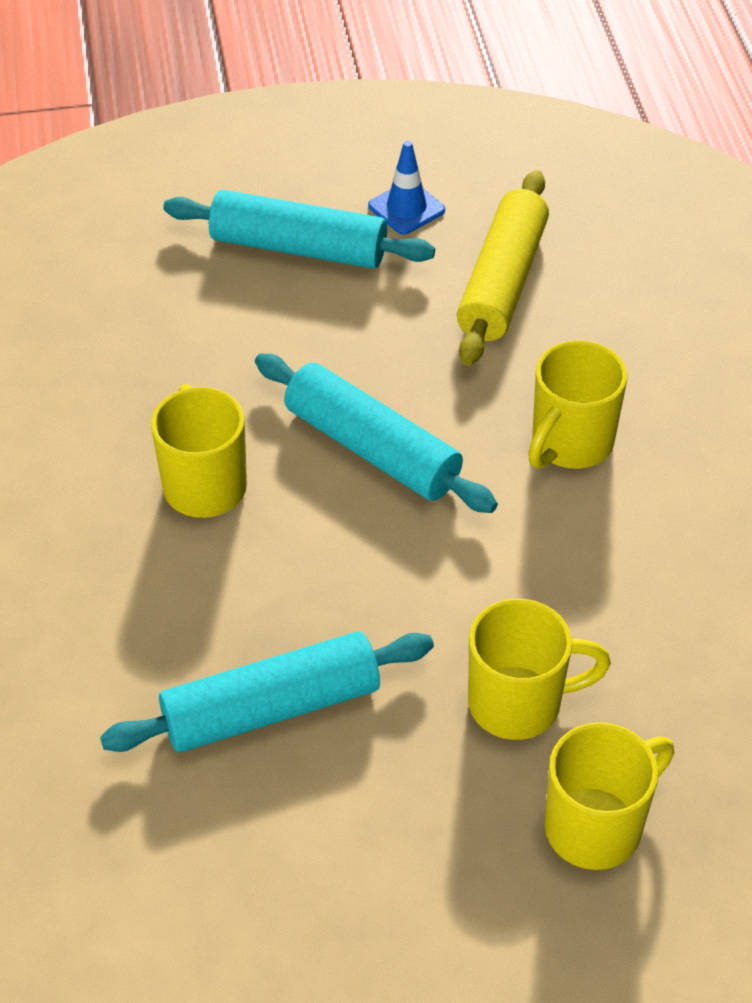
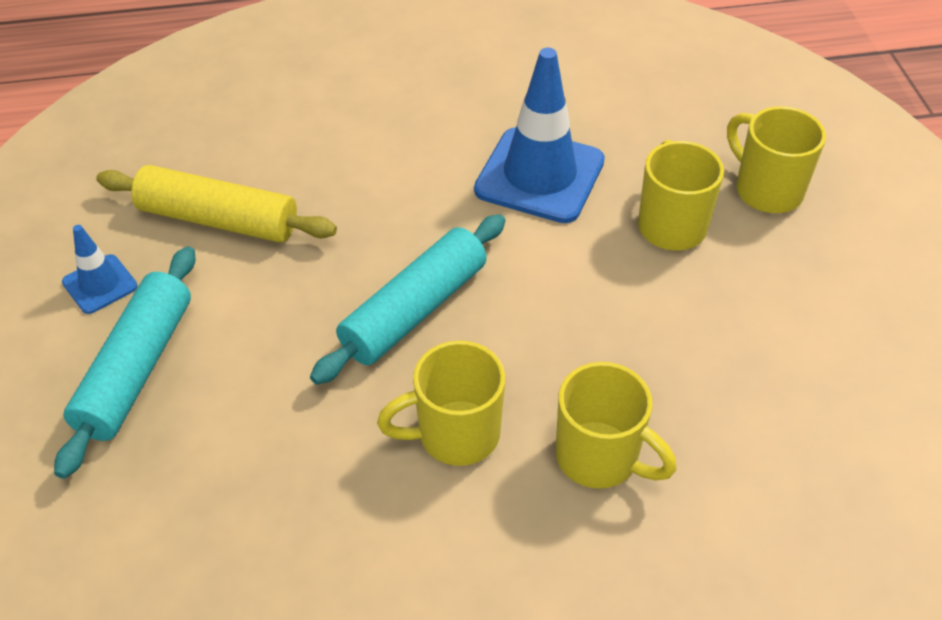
camera: 90 degrees left, 0 degrees up
turquoise rolling pin [100,632,434,752] -> none
yellow mug [528,340,627,469] -> yellow mug moved to [556,362,677,489]
none -> blue traffic cone [474,48,605,223]

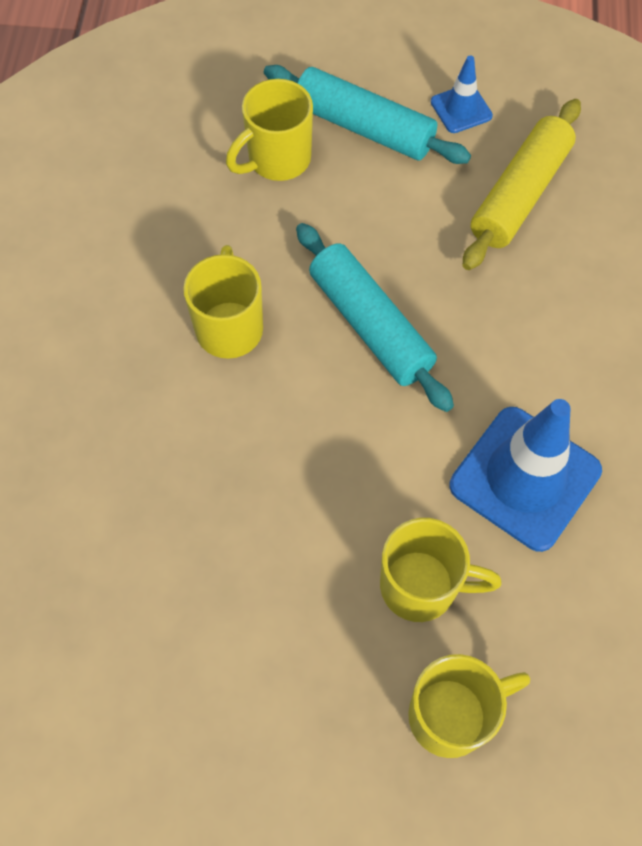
camera: 105 degrees right, 15 degrees up
yellow mug [556,362,677,489] -> yellow mug moved to [226,79,313,181]

